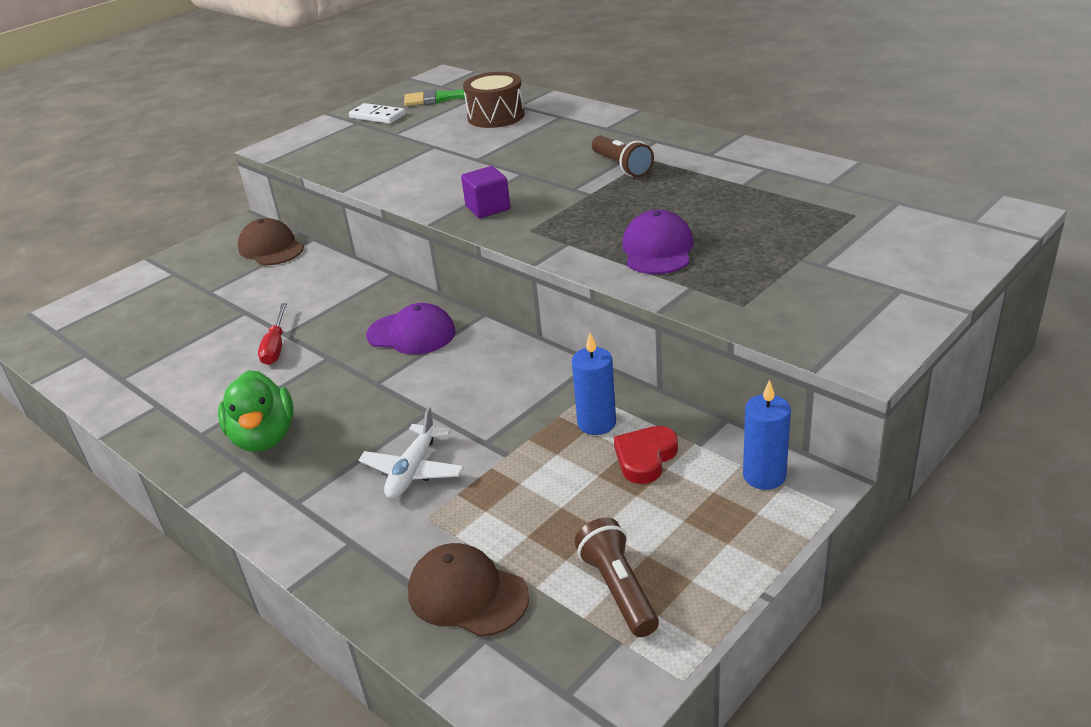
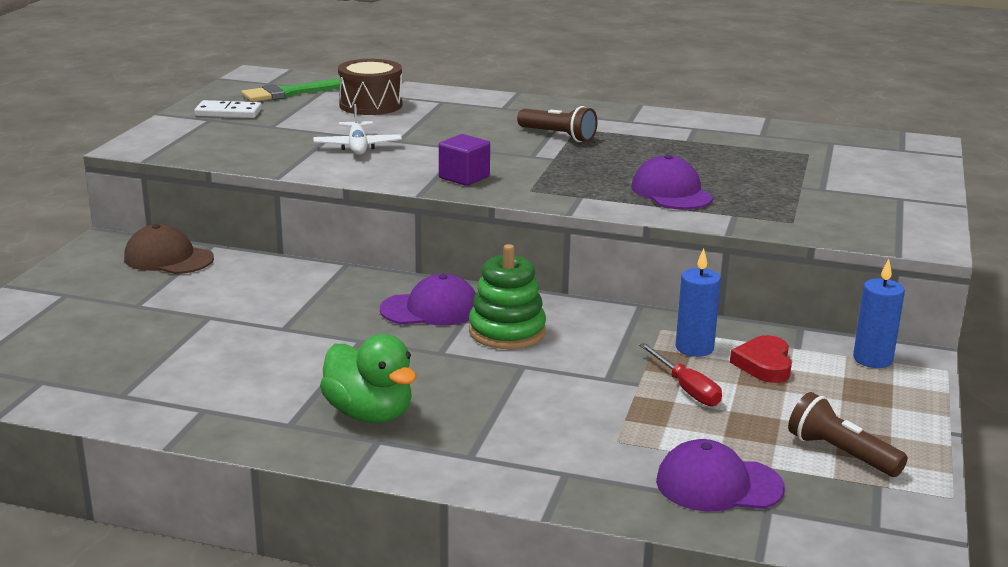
camera: 30 degrees left, 10 degrees down
red screwdriver [258,303,287,365] -> red screwdriver moved to [639,343,722,406]
white plane [358,407,464,499] -> white plane moved to [313,104,402,155]
brown cap [408,543,529,637] -> purple cap [656,439,785,511]
none -> green stacking toy [469,244,546,349]

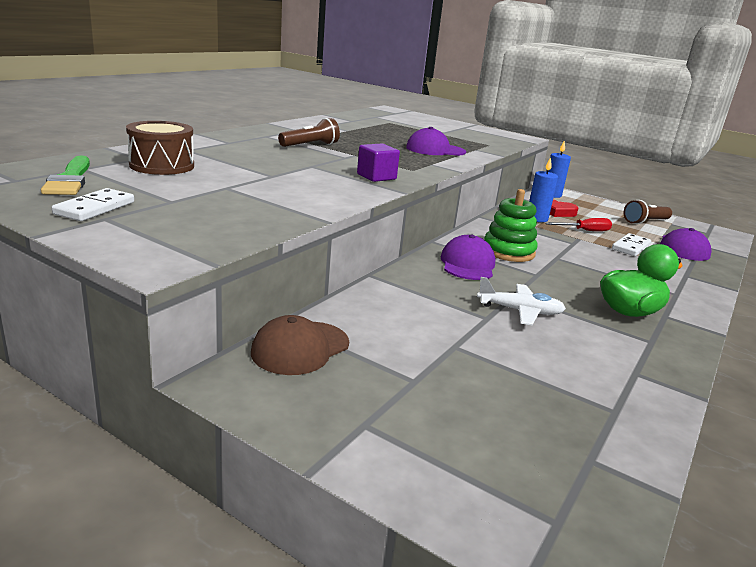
camera: 75 degrees left, 0 degrees up
white plane [313,104,402,155] -> white plane moved to [477,277,566,325]
none -> white domino [612,233,651,256]

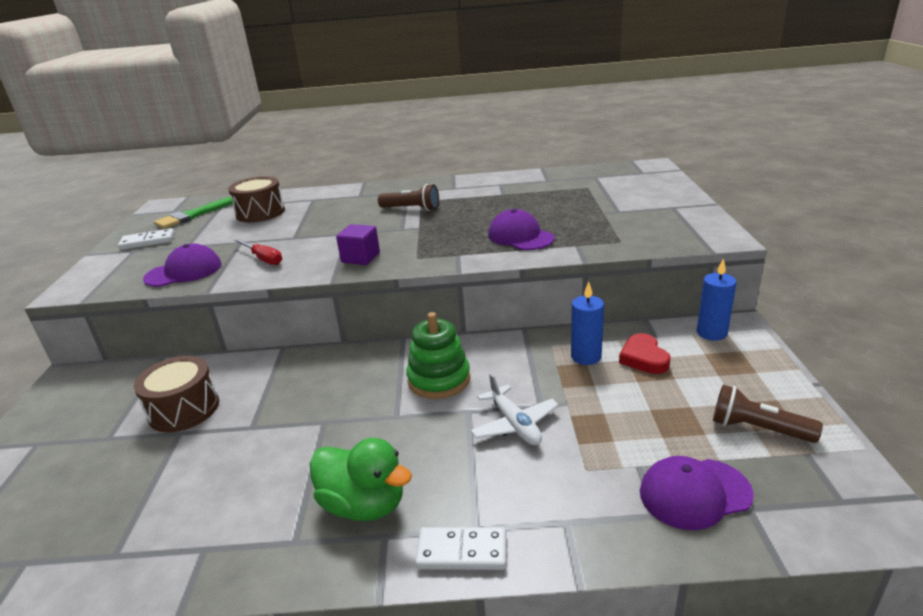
camera: 60 degrees right, 5 degrees up
brown cap [251,315,349,375] -> none
purple cap [441,234,495,280] -> purple cap moved to [143,244,222,287]
white plane [477,277,566,325] -> white plane moved to [471,373,559,445]
red screwdriver [545,218,612,231] -> red screwdriver moved to [233,238,282,265]
white domino [612,233,651,256] -> white domino moved to [415,527,506,570]
none -> brown drum [134,356,219,432]

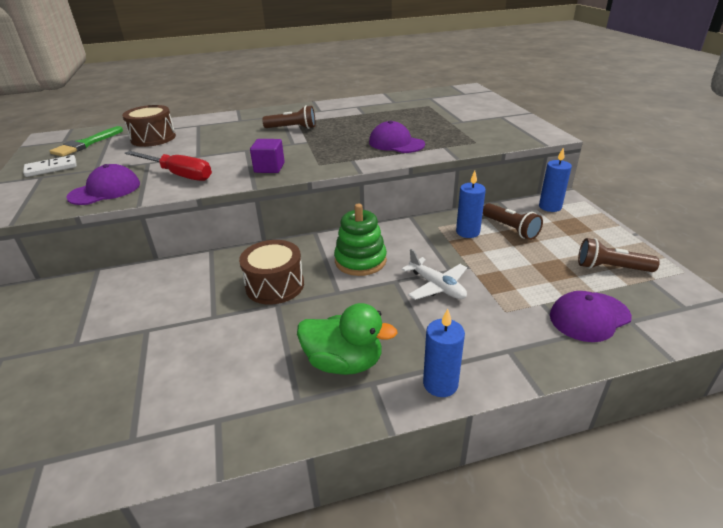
camera: 15 degrees left, 5 degrees up
brown drum [134,356,219,432] -> brown drum moved to [239,240,304,305]
red screwdriver [233,238,282,265] -> red screwdriver [125,151,212,181], size x1.54
white domino [415,527,506,570] -> blue candle [423,309,465,397]
red heart [619,333,671,374] -> brown flashlight [483,203,543,240]

